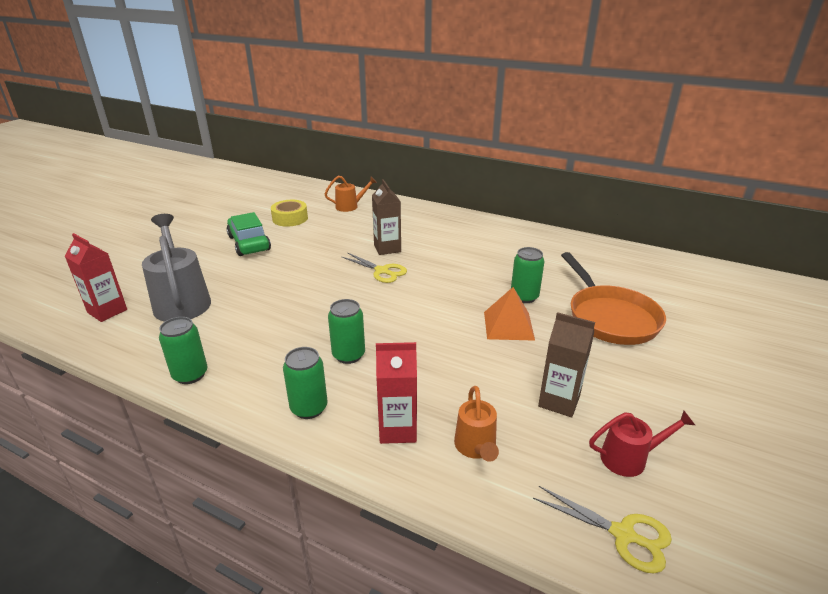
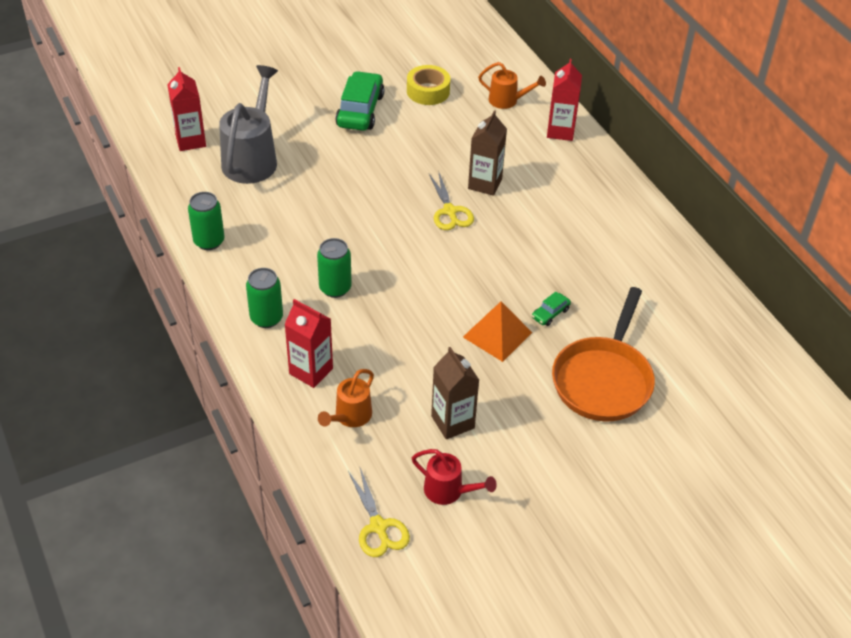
camera: 35 degrees right, 15 degrees up
green can [511,247,545,303] -> green car [532,292,571,326]
none -> red carton [547,59,582,141]

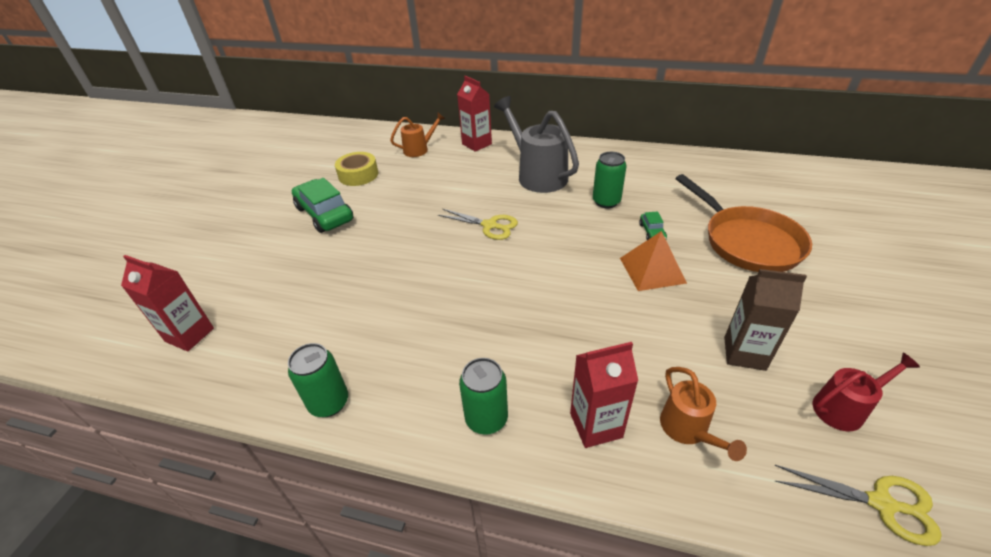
camera: 45 degrees left, 5 degrees down
grey watering can [219,65,278,184] -> grey watering can moved to [494,96,579,193]
green can [317,238,352,298] -> green can moved to [593,152,627,208]
brown carton [468,110,507,196] -> none

